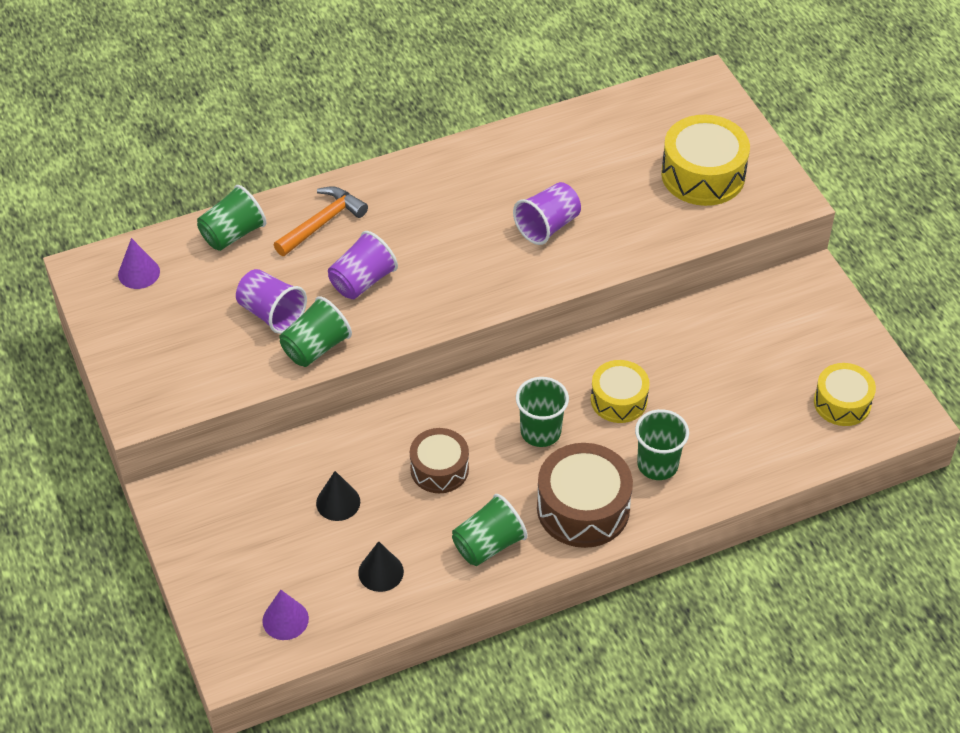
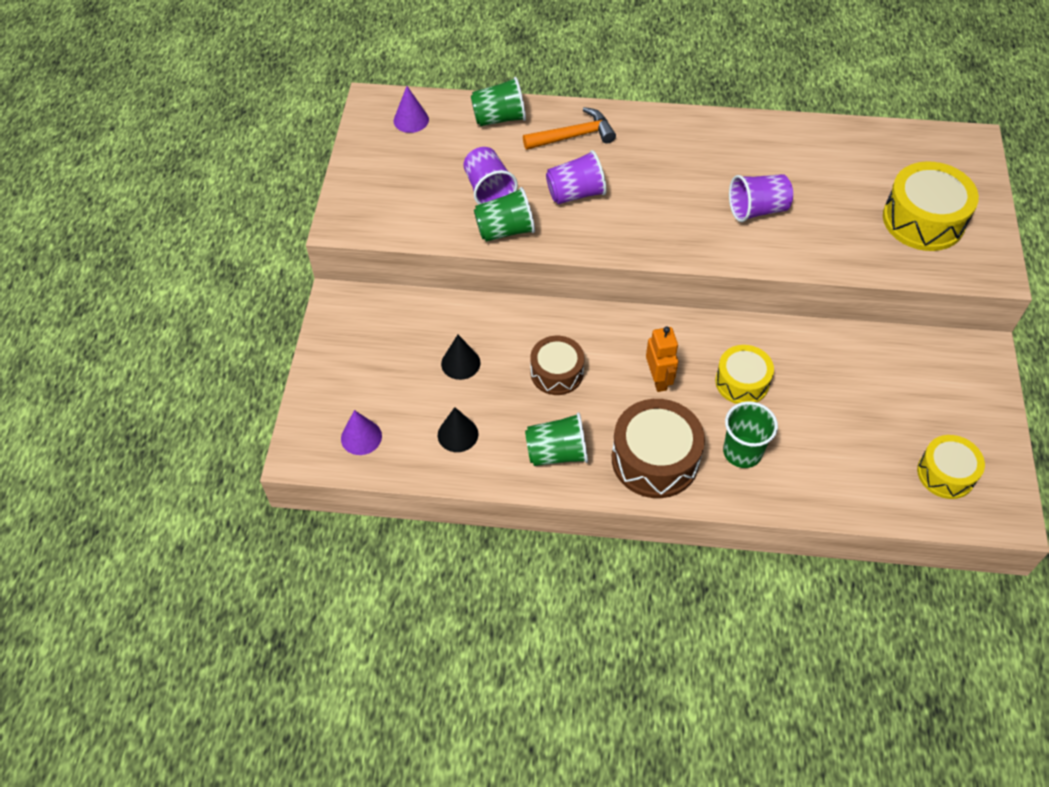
camera: 30 degrees right, 5 degrees up
green cup [516,377,569,447] -> orange robot [646,326,678,392]

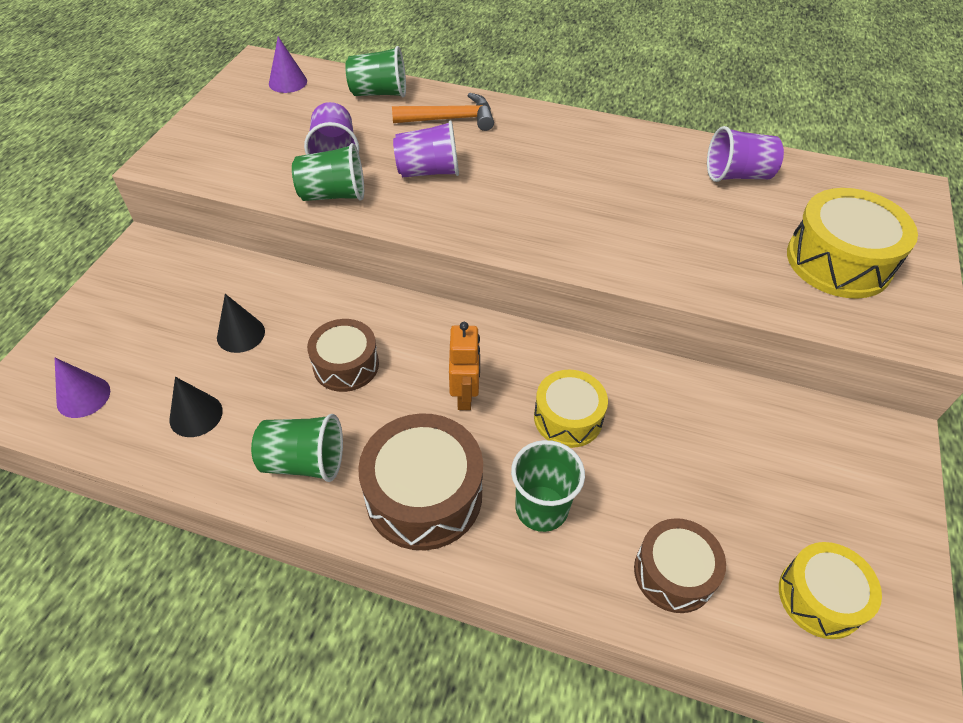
camera: 10 degrees right, 5 degrees down
purple cup [729,174,793,222] -> purple cup moved to [707,126,784,182]
none -> brown drum [634,518,726,613]

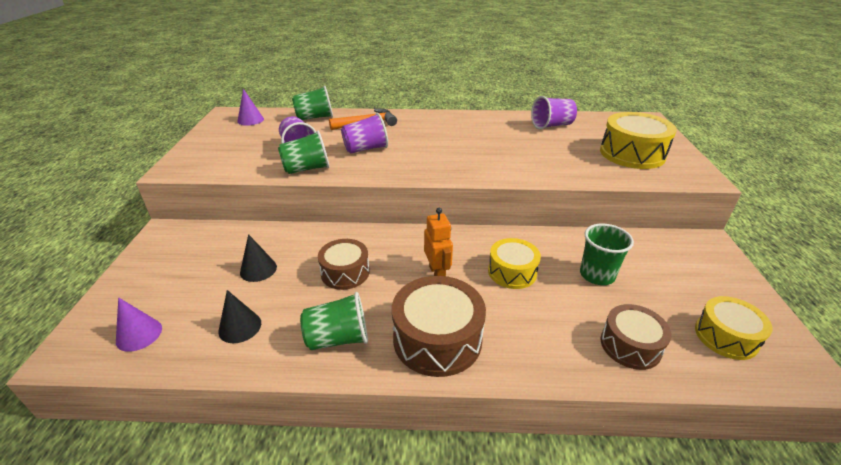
camera: 15 degrees left, 15 degrees down
green cup [511,440,585,532] -> green cup moved to [580,224,634,285]

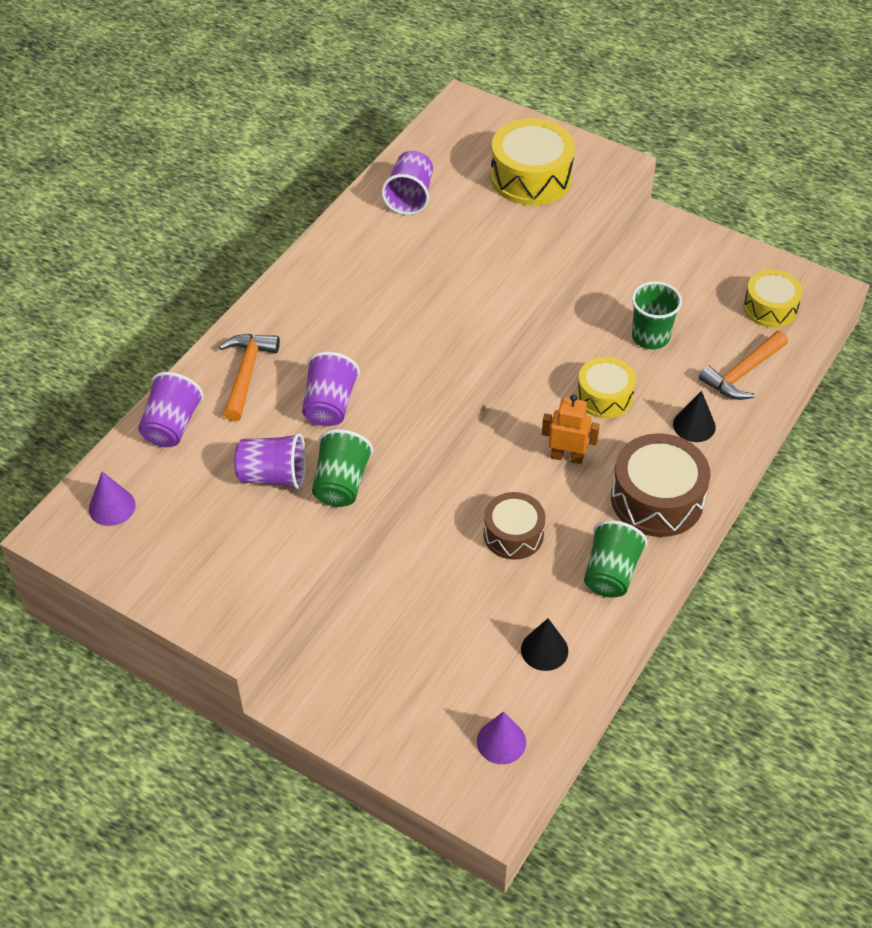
camera: 60 degrees left, 15 degrees up
black cone [240,234,277,282] -> black cone moved to [673,391,716,442]
green cup [292,86,333,120] -> purple cup [138,372,204,447]
brown drum [600,304,672,370] -> orange hammer [699,331,788,400]

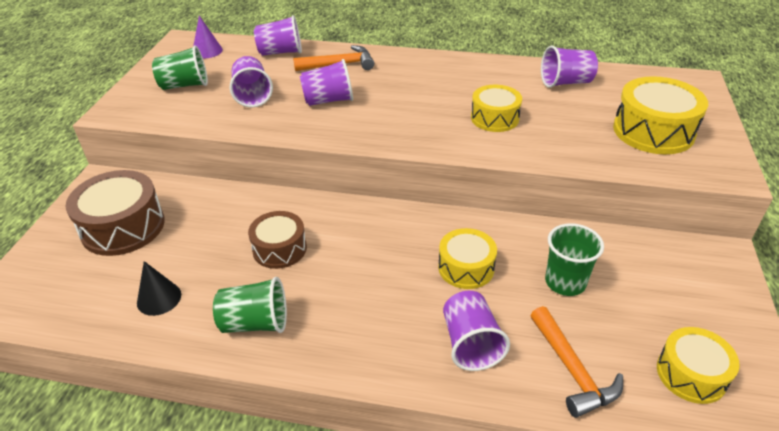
camera: 70 degrees right, 10 degrees down
green cup [312,429,373,507] -> green cup moved to [152,45,208,90]
purple cone [477,711,526,764] -> none
orange robot [542,394,600,464] -> none
brown drum [611,433,710,537] -> brown drum moved to [65,170,165,256]
black cone [673,391,716,442] -> purple cup [443,291,510,371]
orange hammer [699,331,788,400] -> orange hammer turned 135 degrees counterclockwise [530,306,623,418]
none -> yellow drum [471,85,522,132]

